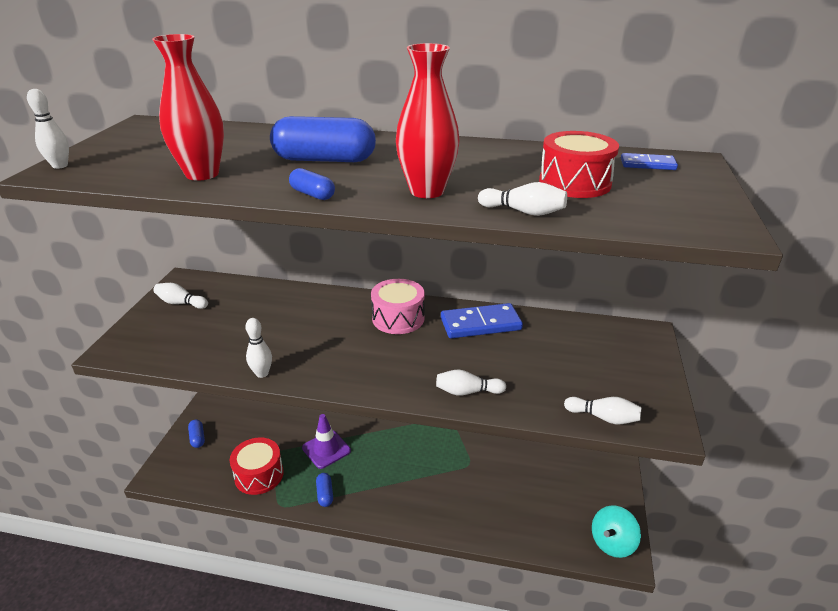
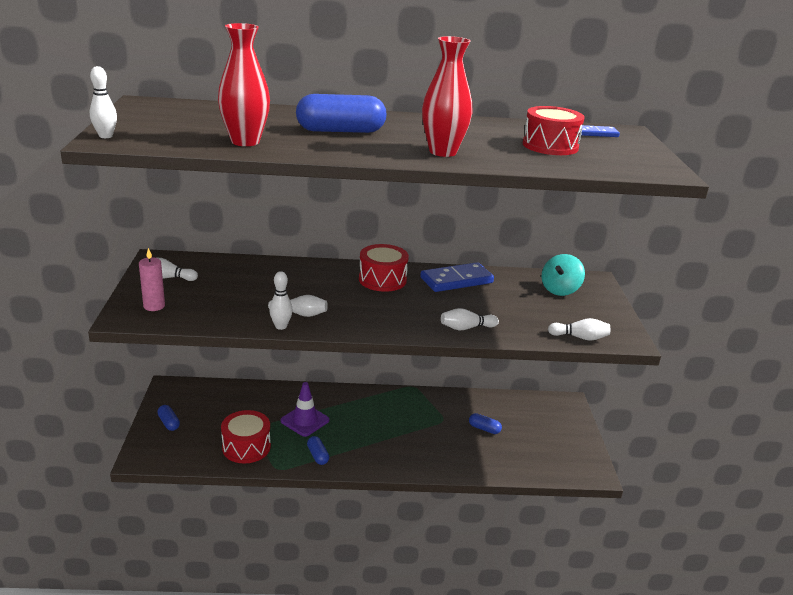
camera: 15 degrees left, 5 degrees down
blue capsule [289,168,335,200] -> blue capsule moved to [469,413,502,434]
pink drum [371,279,425,334] -> red drum [359,244,409,292]
white bowling pin [478,182,567,216] -> white bowling pin moved to [268,295,328,317]
turquoise spinning top [592,505,641,558] -> turquoise spinning top moved to [542,254,585,296]
none -> pink candle [139,248,165,311]

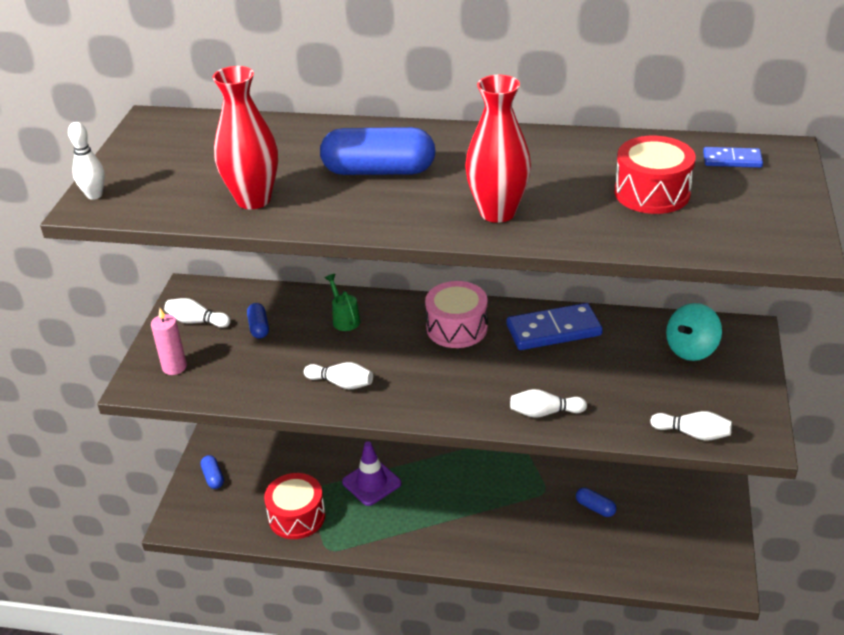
camera: 15 degrees right, 10 degrees up
white bowling pin [269,271,293,330] -> none
blue capsule [307,436,329,465] -> blue capsule moved to [247,303,269,339]
red drum [359,244,409,292] -> pink drum [425,281,488,348]
none -> green watering can [325,274,360,331]

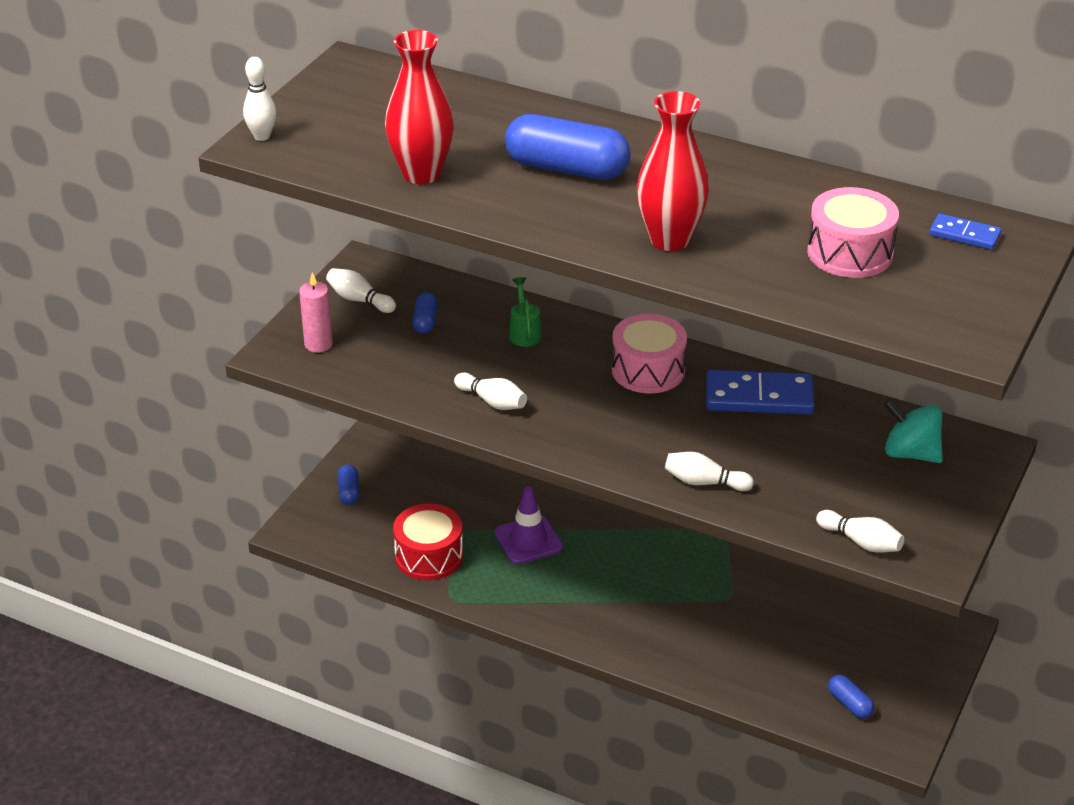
camera: 15 degrees right, 0 degrees up
blue capsule [576,487,616,517] -> blue capsule moved to [828,674,874,719]
red drum [614,136,696,214] -> pink drum [807,187,899,278]
turquoise spinning top [666,303,722,361] -> turquoise spinning top turned 60 degrees clockwise [884,399,943,463]

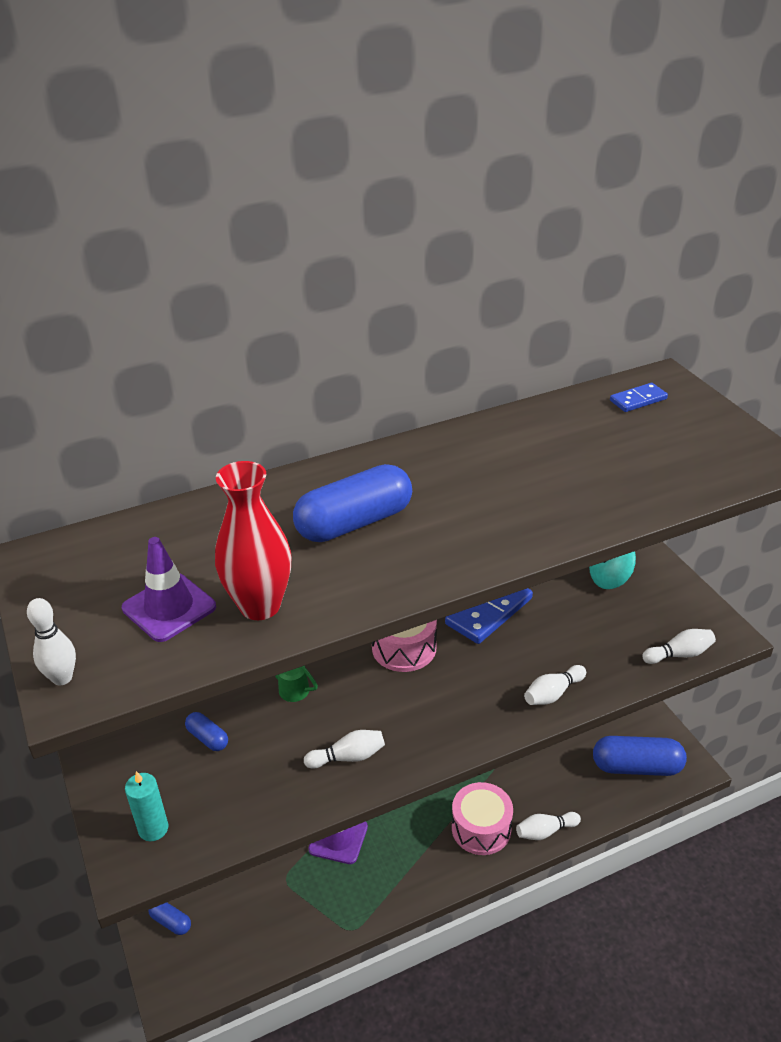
camera: 50 degrees left, 0 degrees up
pink candle [299,273,333,353] -> turquoise candle [125,771,169,841]
white bowling pin [326,268,396,313] -> white bowling pin moved to [516,812,581,840]
red drum [393,503,463,580] -> none
red vase [637,91,709,251] -> none
pink drum [807,187,899,278] -> pink drum moved to [452,782,513,855]
blue capsule [828,674,874,719] -> blue capsule [593,736,687,776], size x2.09
none -> purple traffic cone [122,537,216,642]

